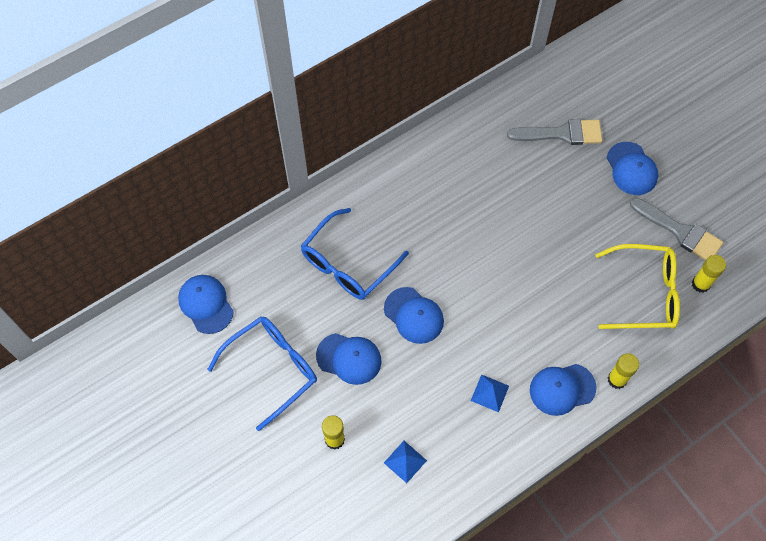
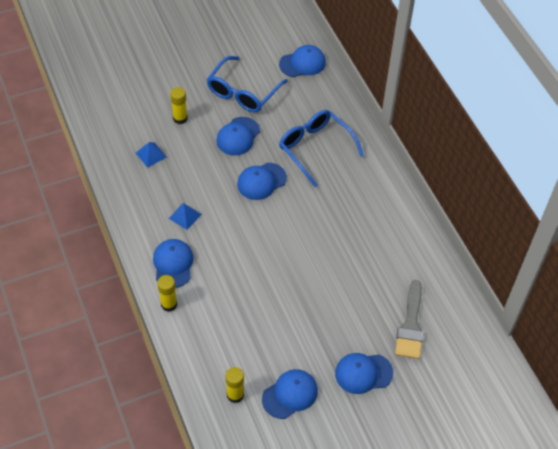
camera: 100 degrees right, 10 degrees down
blue glasses [207,317,317,431] -> blue glasses turned 60 degrees clockwise [207,56,288,113]
yellow glasses [595,244,680,329] -> none
grey brush [630,198,723,261] -> blue cap [262,369,318,419]

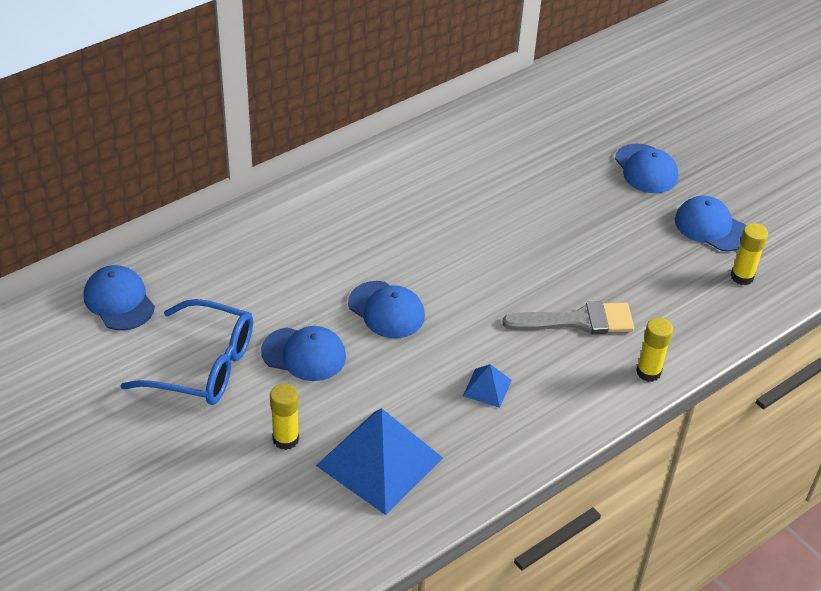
camera: 105 degrees left, 10 degrees down
blue pyramid [136,142,166,168] -> blue pyramid [316,408,443,515], size x2.21
blue cap [153,239,193,288] -> none
blue glasses [279,110,364,187] -> none
grey brush [395,280,424,359] -> grey brush moved to [502,301,634,334]

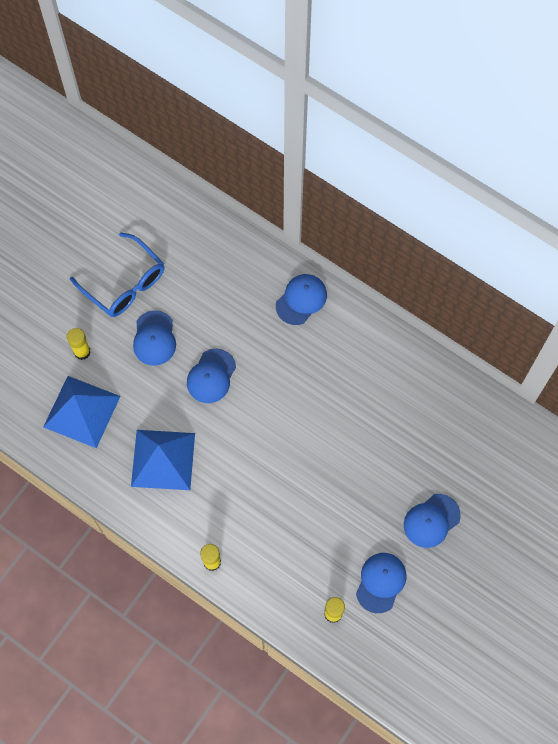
camera: 75 degrees right, 25 degrees up
blue cap [84,265,155,331] -> blue cap moved to [276,274,327,325]
blue glasses [120,299,253,405] -> blue glasses turned 45 degrees counterclockwise [70,232,164,317]
blue pyramid [463,364,512,408] -> blue pyramid [131,430,195,490], size x2.21
grey brush [502,301,634,334] -> none

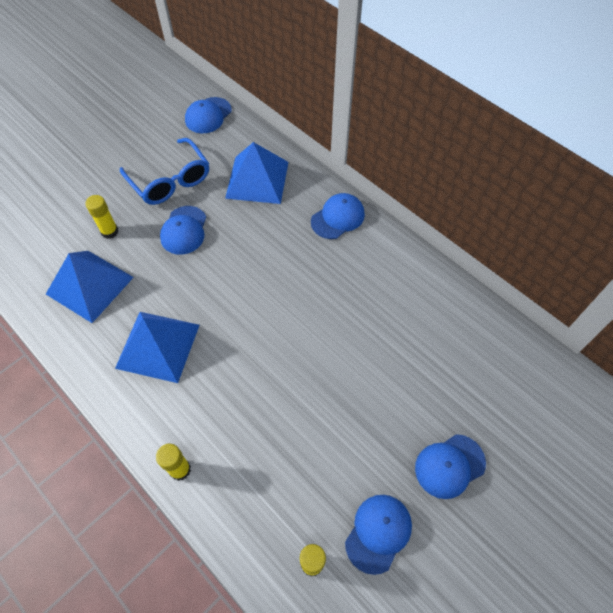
camera: 10 degrees right, 10 degrees down
blue cap [187,349,236,403] -> blue cap moved to [185,97,232,133]
none -> blue pyramid [225,142,288,204]

